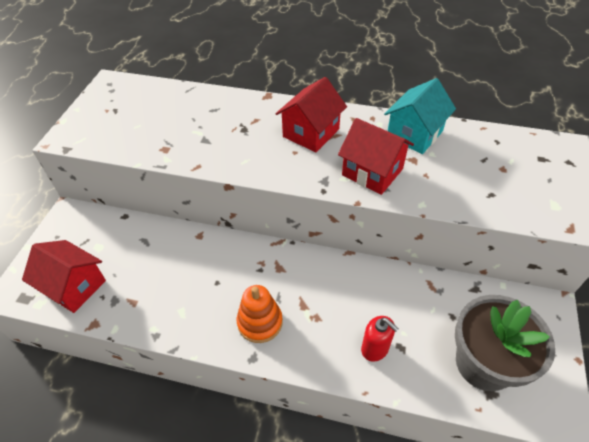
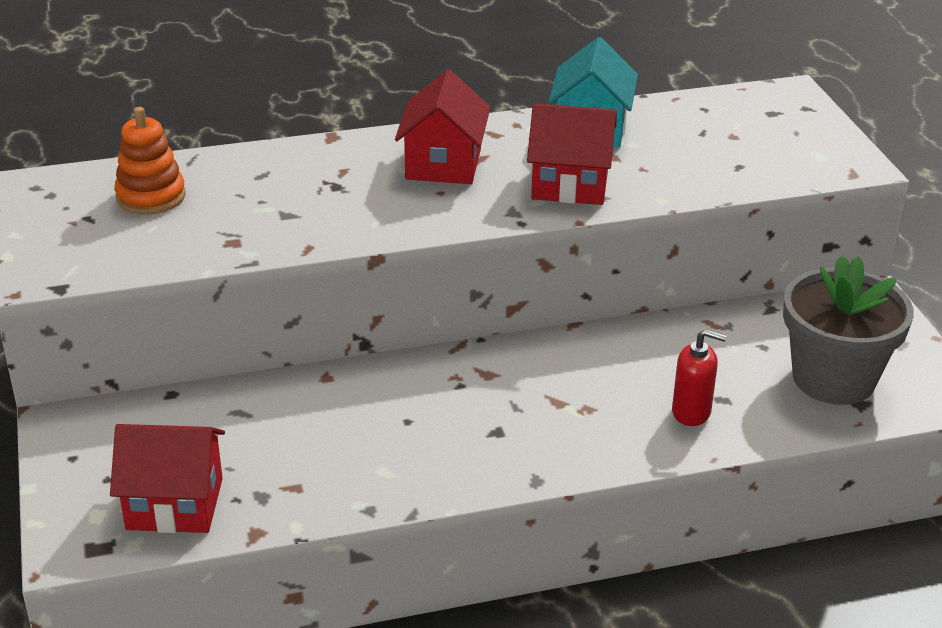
camera: 30 degrees left, 15 degrees down
orange stacking toy [237,285,283,343] -> orange stacking toy moved to [114,107,186,215]

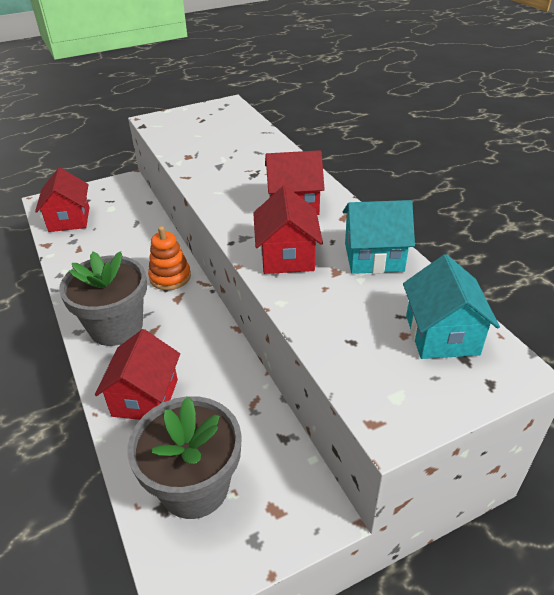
camera: 80 degrees right, 5 degrees up
orange stacking toy [114,107,186,215] -> orange stacking toy moved to [148,226,191,290]
red soap dispenser [672,329,727,426] -> red house [95,329,180,420]
none -> grey flower pot [59,251,147,346]
none -> turquoise house [403,254,500,359]

